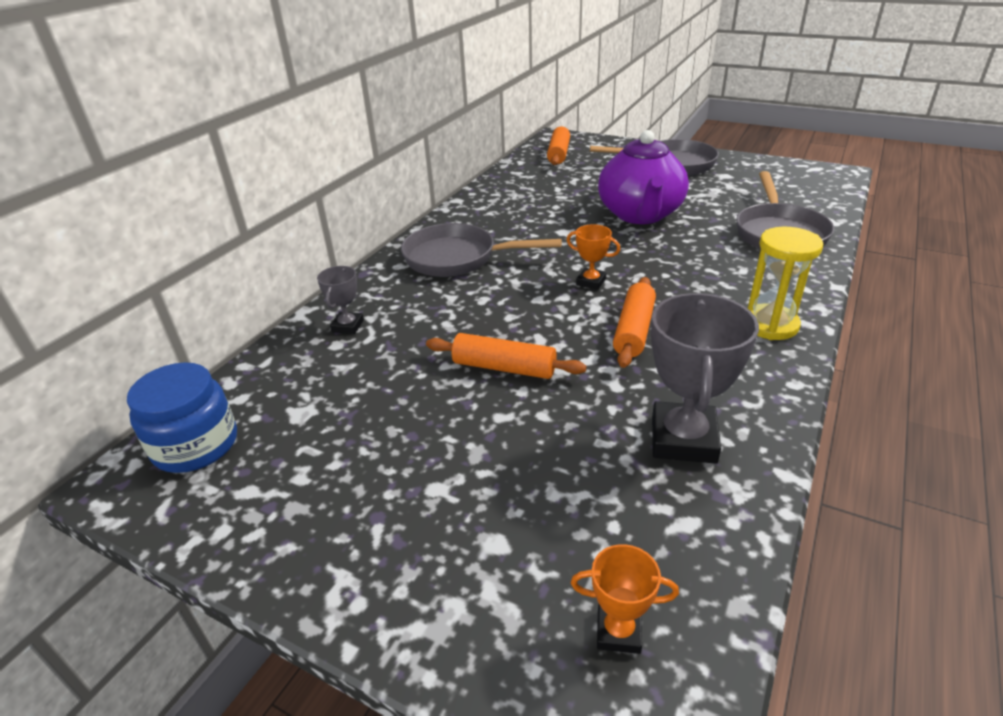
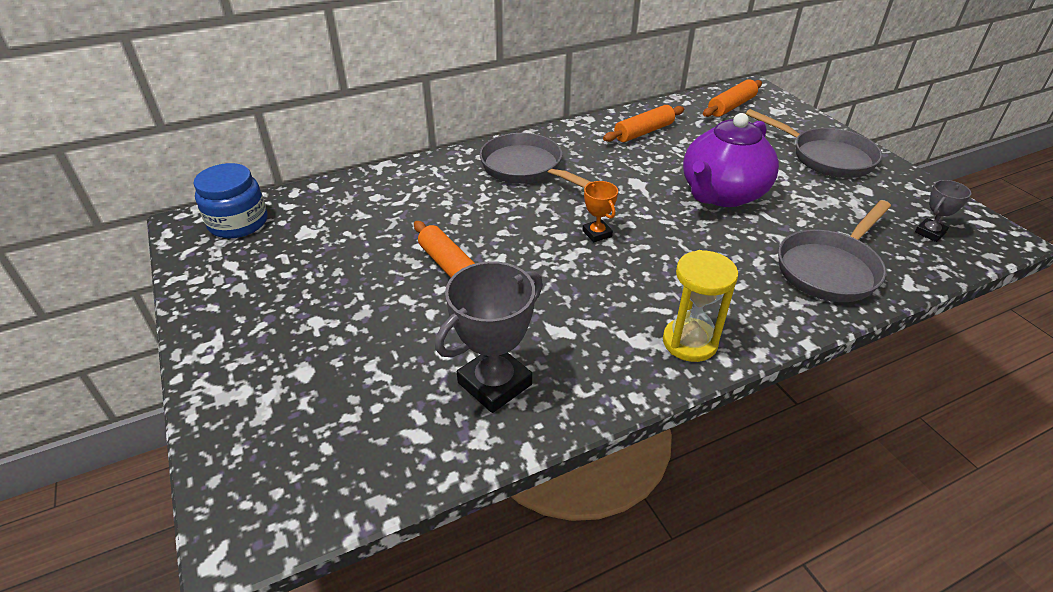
camera: 35 degrees right, 5 degrees up
grey trophy [317,266,364,334] -> grey trophy moved to [915,180,971,242]
orange trophy [571,544,679,654] -> none
orange rolling pin [613,277,656,368] -> orange rolling pin moved to [603,105,684,142]

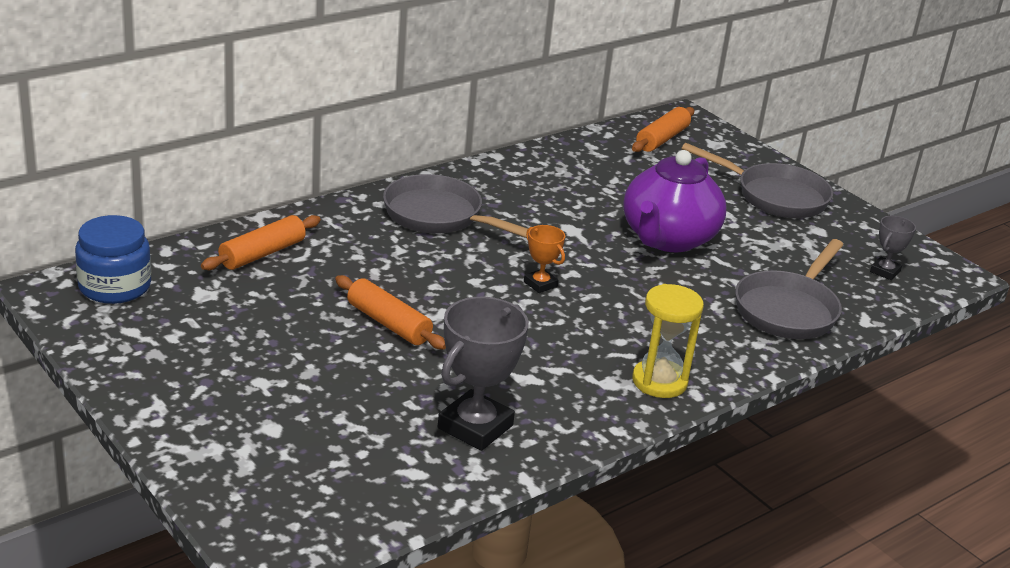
camera: 15 degrees left, 10 degrees down
orange rolling pin [603,105,684,142] -> orange rolling pin moved to [201,215,321,270]

